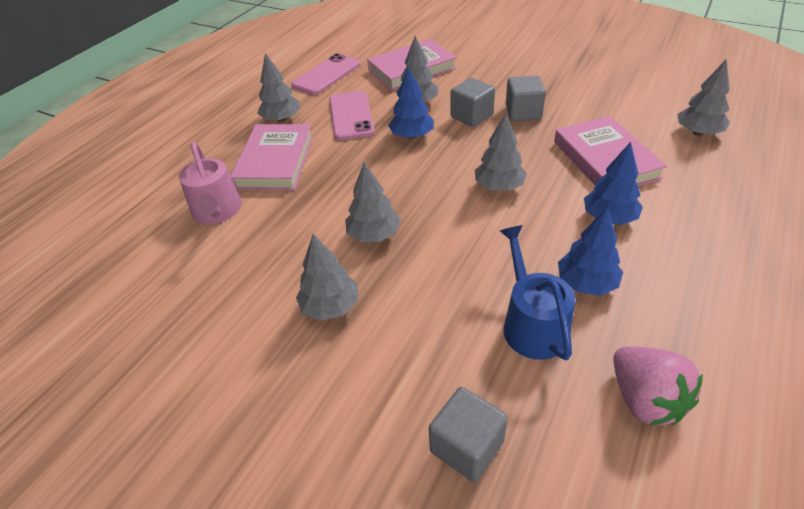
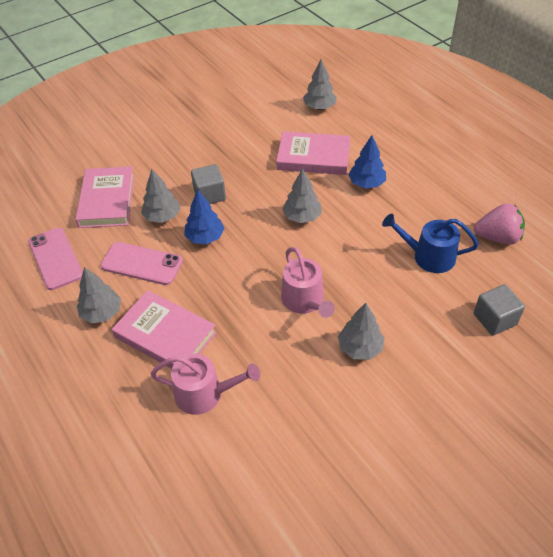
camera: 65 degrees left, 5 degrees up
grey tree [345,162,401,242] -> pink watering can [281,247,335,318]
grey cube [506,76,546,121] -> none
blue tree [558,207,623,296] -> none

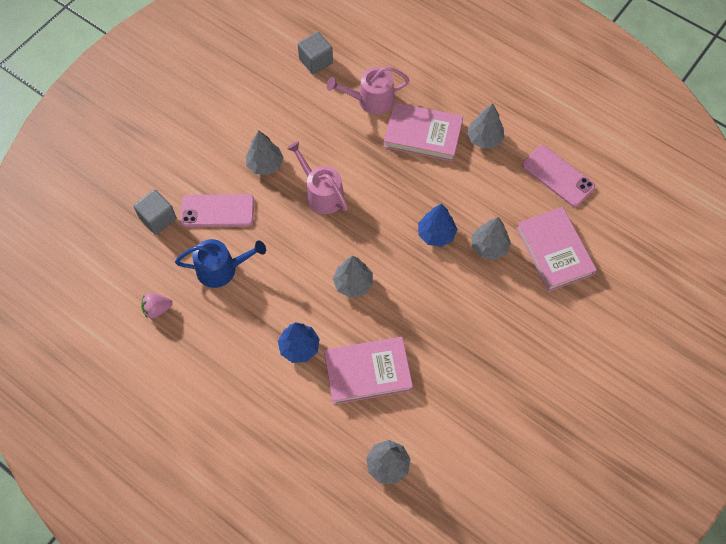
camera: 160 degrees right, 15 degrees up
pink phone [100,242,183,285] -> pink phone moved to [180,194,254,227]
grey cube [191,164,226,204] -> grey cube moved to [298,32,333,74]
pink strawberry [474,203,525,245] -> pink strawberry [141,293,172,319], size x0.63

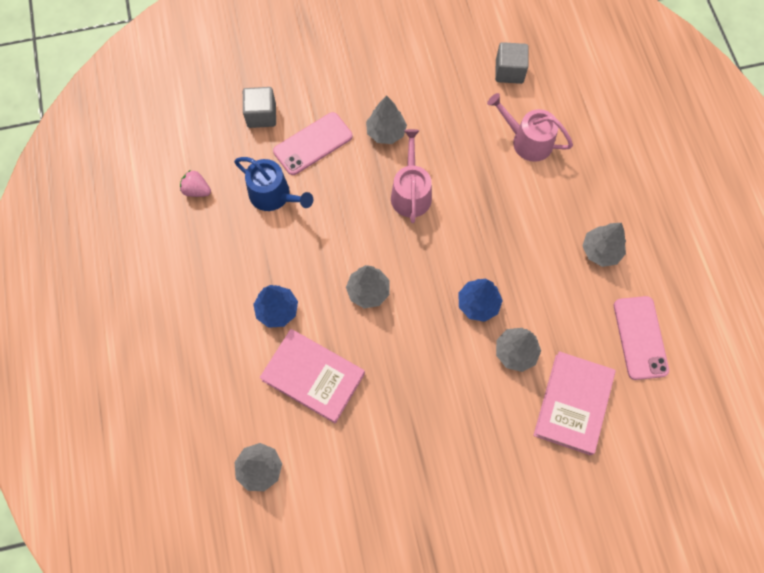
camera: 40 degrees right, 5 degrees up
pink phone [180,194,254,227] -> pink phone turned 75 degrees counterclockwise [273,112,352,175]
pink book [384,102,463,162] -> none

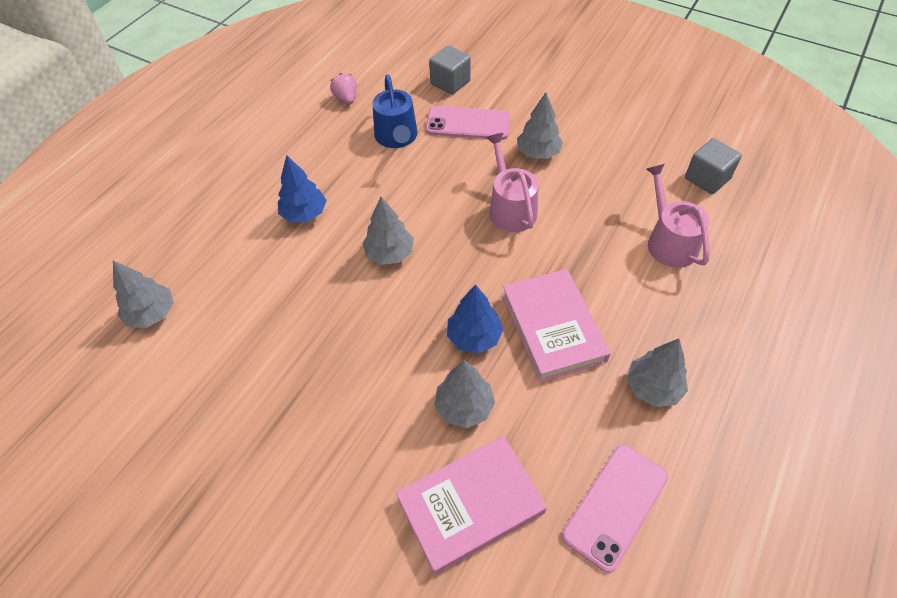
camera: 45 degrees right, 15 degrees down
pink book [260,329,365,424] -> pink book moved to [502,269,611,382]
pink watering can [391,129,432,223] -> pink watering can turned 60 degrees counterclockwise [486,133,538,232]

